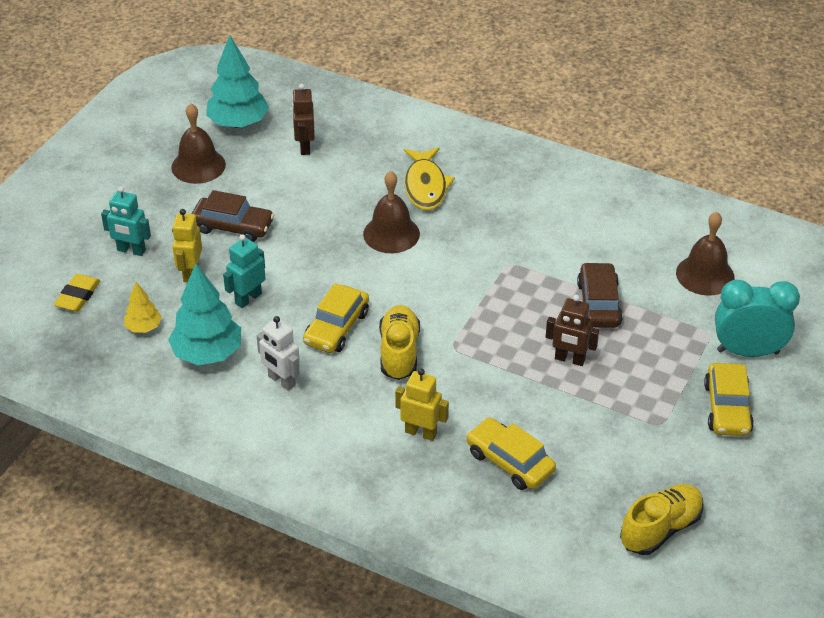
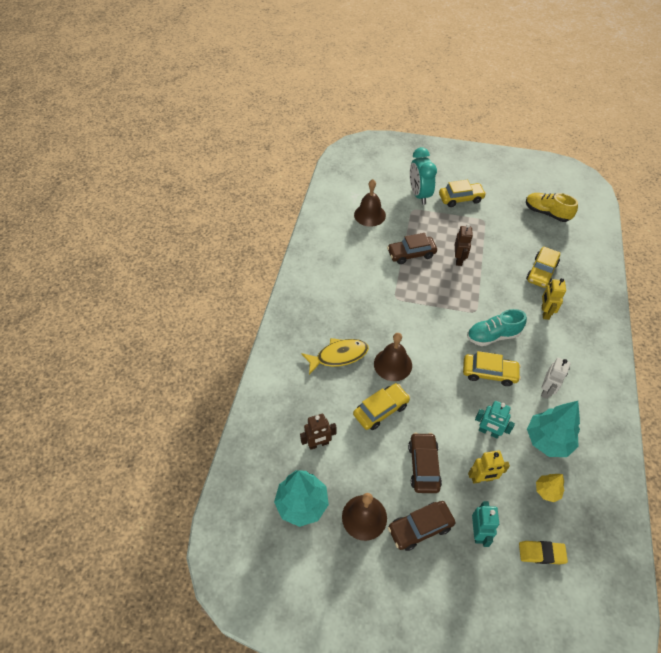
camera: 105 degrees left, 10 degrees up
yellow shoe [379,305,420,380] -> turquoise shoe [467,309,527,346]
none -> yellow car [353,383,410,430]
none -> brown car [388,501,455,551]

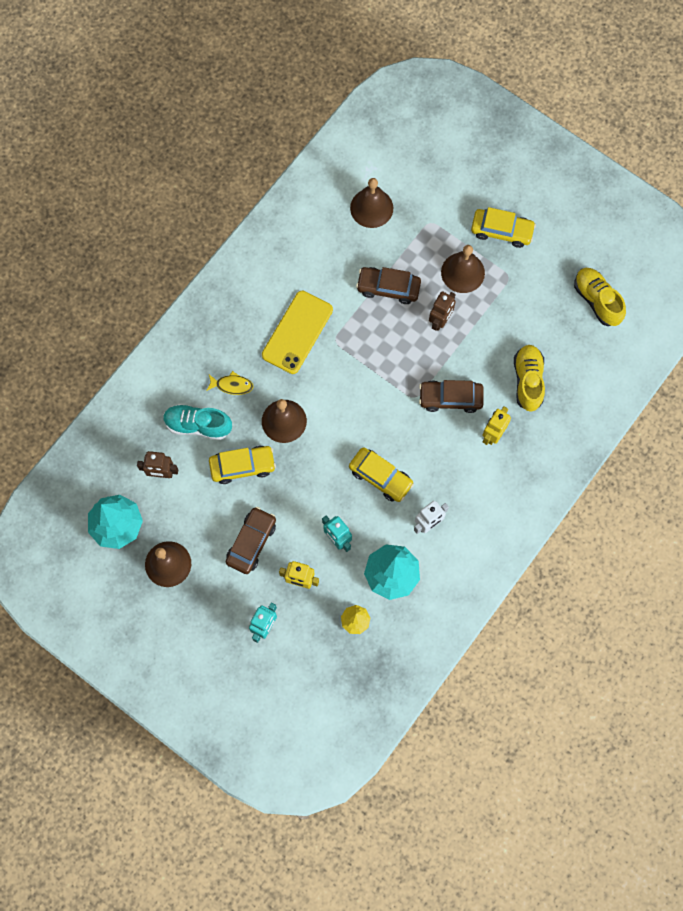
camera: 25 degrees right, 20 degrees up
yellow fish [301,338,369,375] -> yellow fish [206,371,254,395], size x0.60
brown car [388,501,455,551] -> brown car moved to [419,380,484,413]
turquoise clock [410,147,437,205] -> none
turquoise shoe [467,309,527,346] -> turquoise shoe moved to [163,404,232,440]
yellow eraser [519,541,568,564] -> none
yellow car [526,247,560,288] -> yellow shoe [514,345,545,412]
none -> yellow phone [262,291,333,374]
none -> brown bell [441,245,485,293]

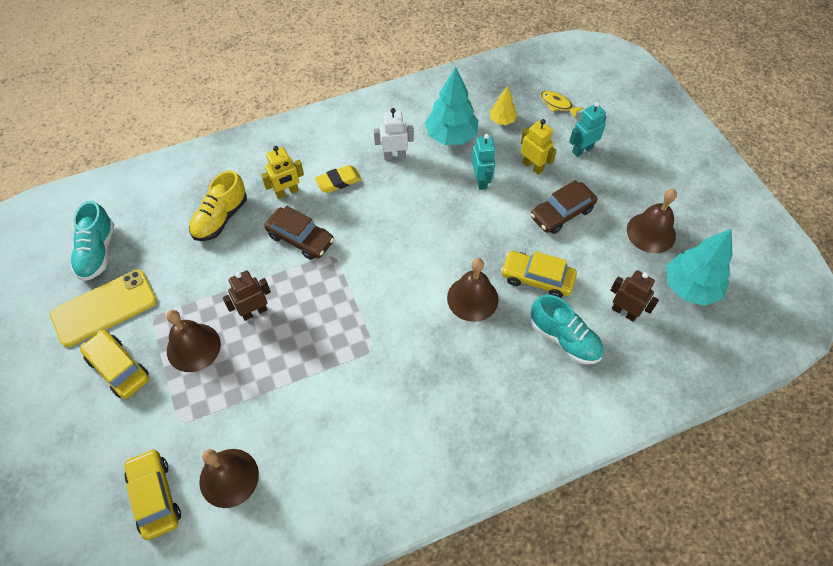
camera: 150 degrees left, 15 degrees down
yellow fish [206,371,254,395] -> yellow fish moved to [540,91,584,118]
yellow phone [262,291,333,374] -> yellow phone moved to [50,270,157,347]
yellow car [349,447,414,502] -> yellow car moved to [124,449,181,540]
brown car [356,267,421,304] -> none
yellow shoe [574,268,626,326] -> turquoise shoe [70,201,114,281]
none -> yellow eraser [315,165,362,193]

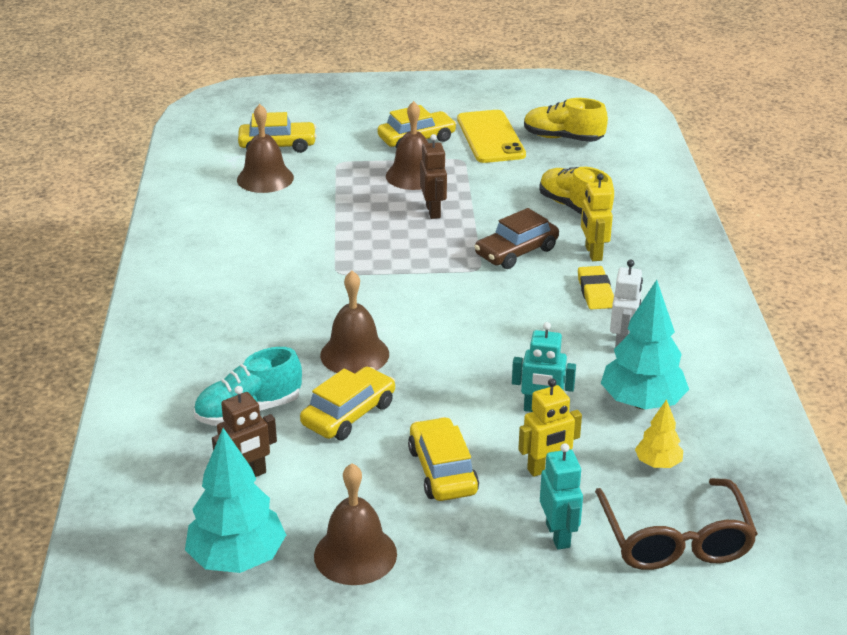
camera: 110 degrees right, 25 degrees down
turquoise shoe [70,201,114,281] -> yellow shoe [524,98,608,142]
brown car [531,180,597,234] -> yellow car [408,417,479,501]
yellow fish [540,91,584,118] -> brown glasses [595,478,758,570]

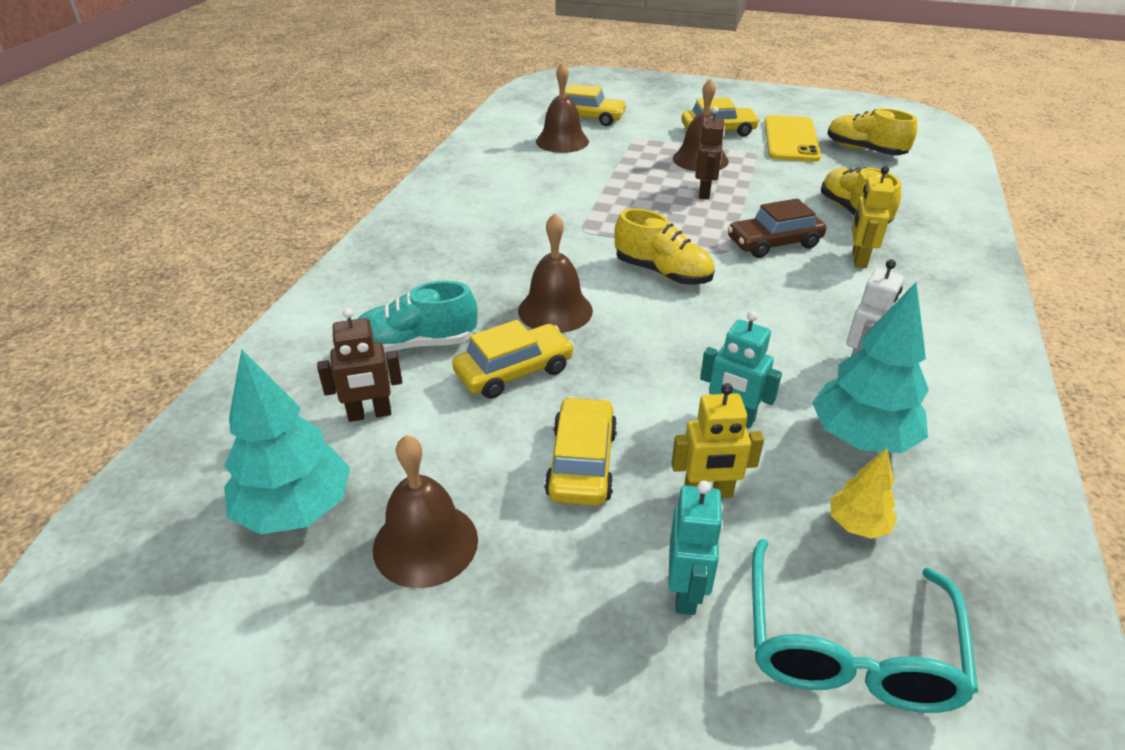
camera: 20 degrees right, 5 degrees up
yellow eraser [578,266,614,309] -> none
brown glasses [595,478,758,570] -> turquoise glasses [752,539,978,713]
none -> yellow shoe [615,208,715,285]

